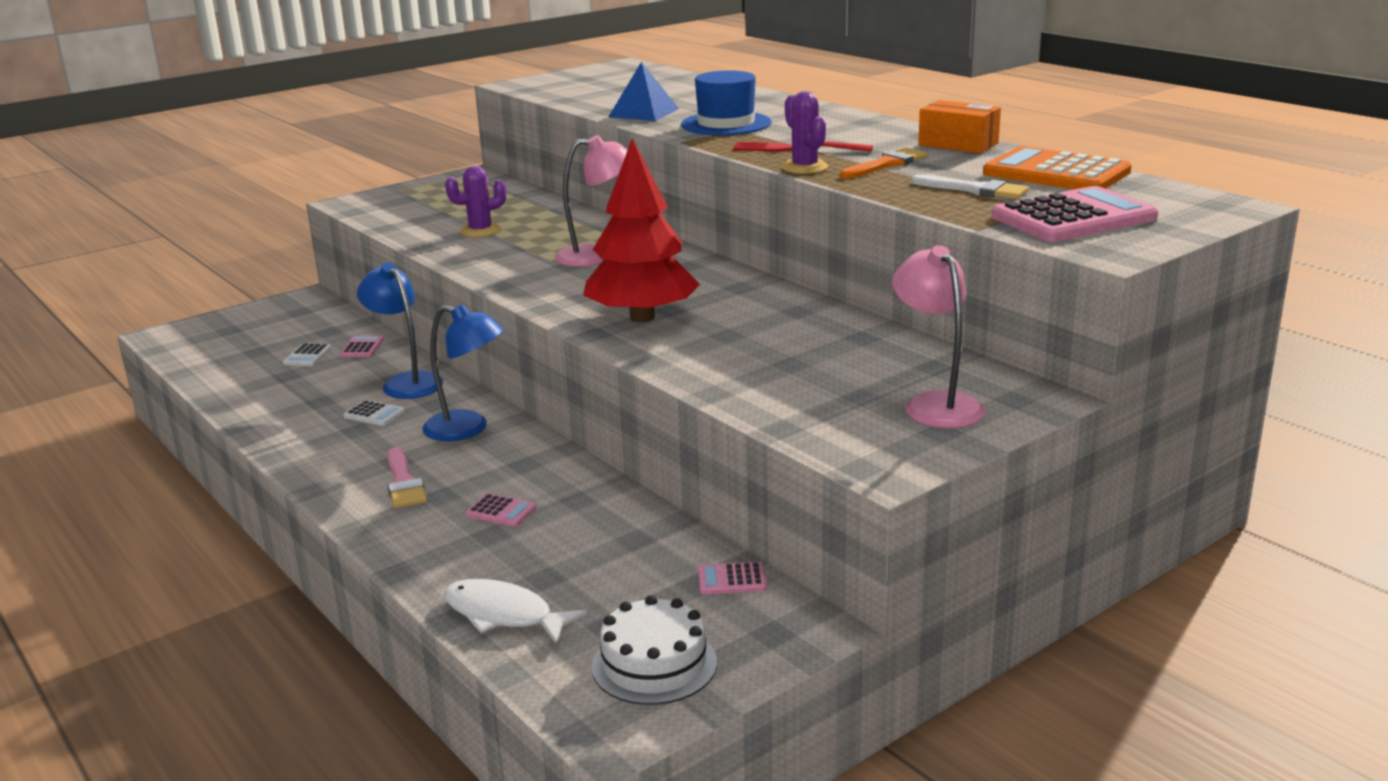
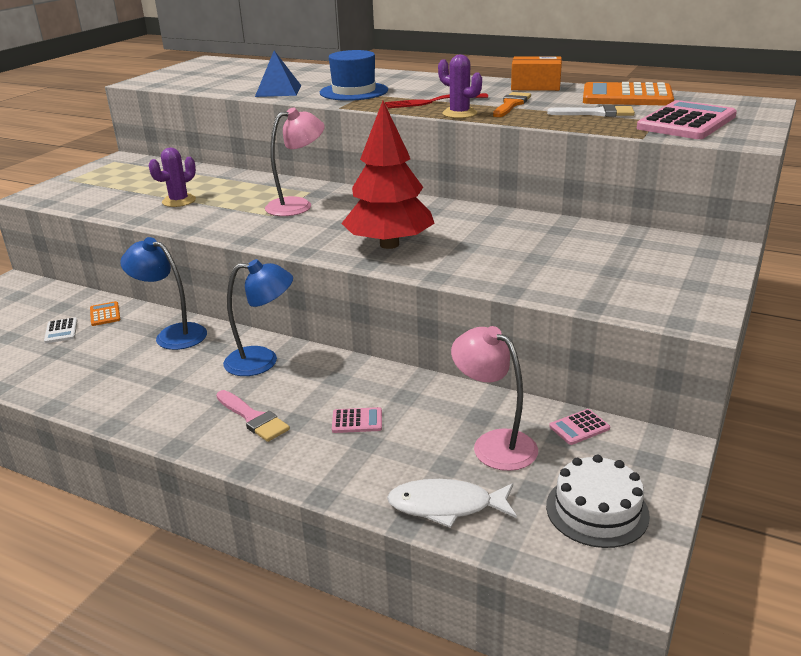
camera: 25 degrees left, 5 degrees up
pink calculator [340,336,384,357] -> orange calculator [90,301,120,326]
white calculator [343,400,405,426] -> none
pink lamp [892,245,986,428] -> pink lamp moved to [451,326,538,471]

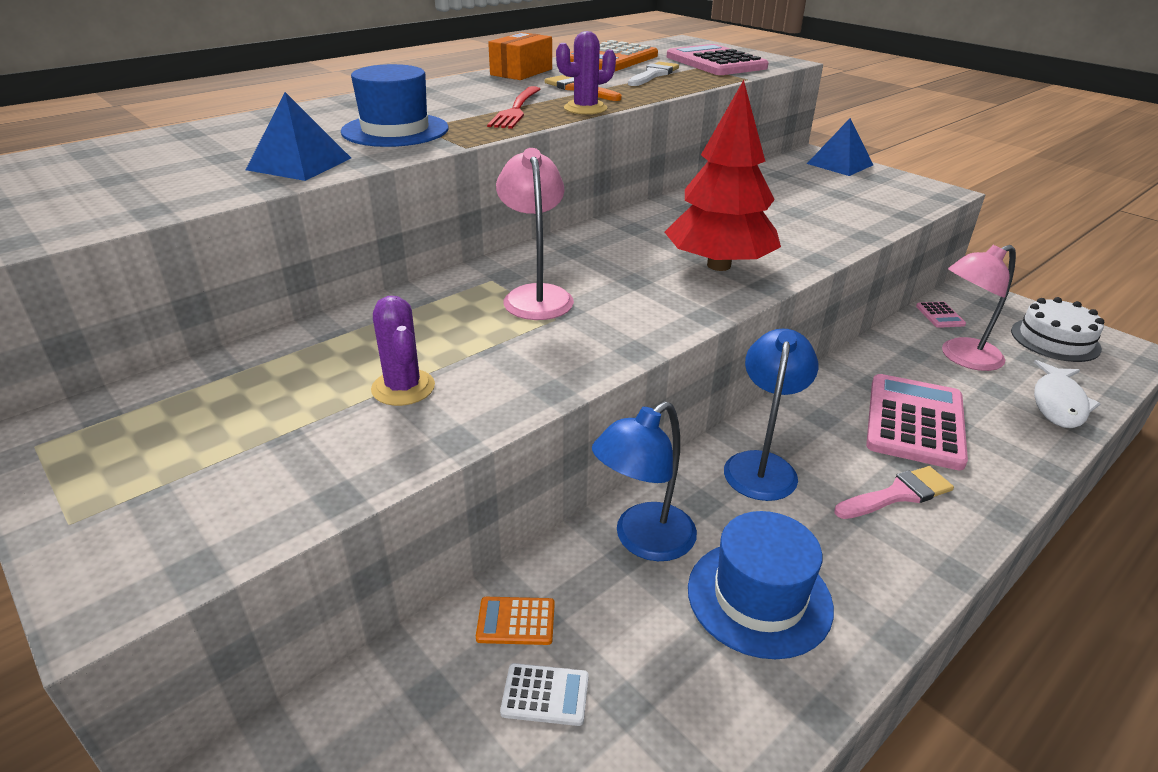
camera: 70 degrees left, 5 degrees up
pink calculator [332,407,382,433] -> pink calculator [866,374,968,470], size x2.29
none -> blue hat [688,511,834,659]
none -> blue pyramid [807,118,873,176]

